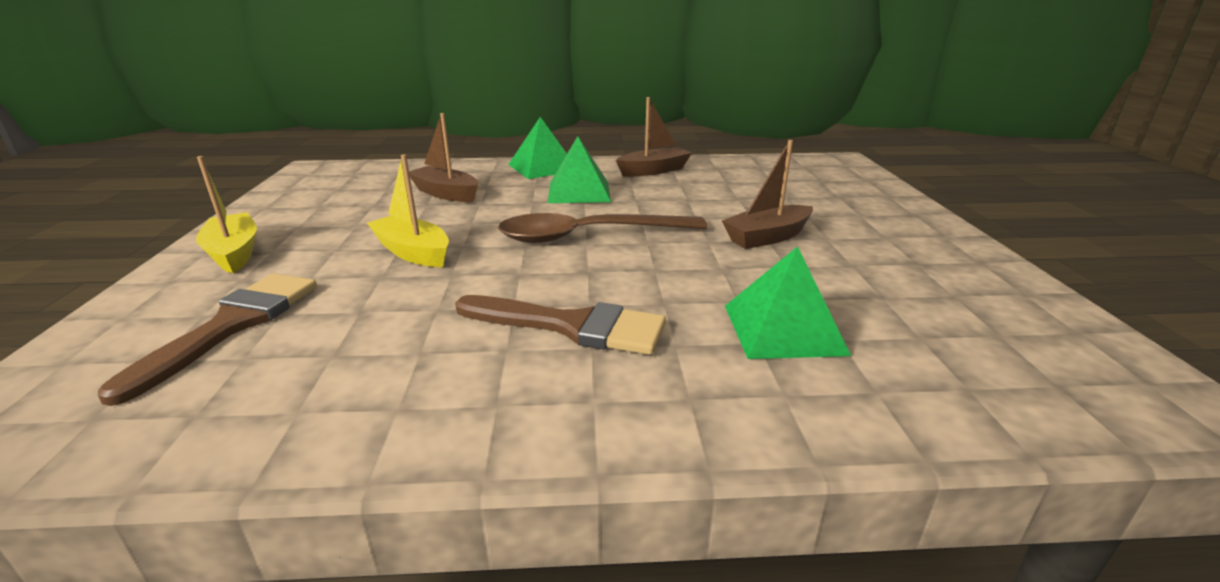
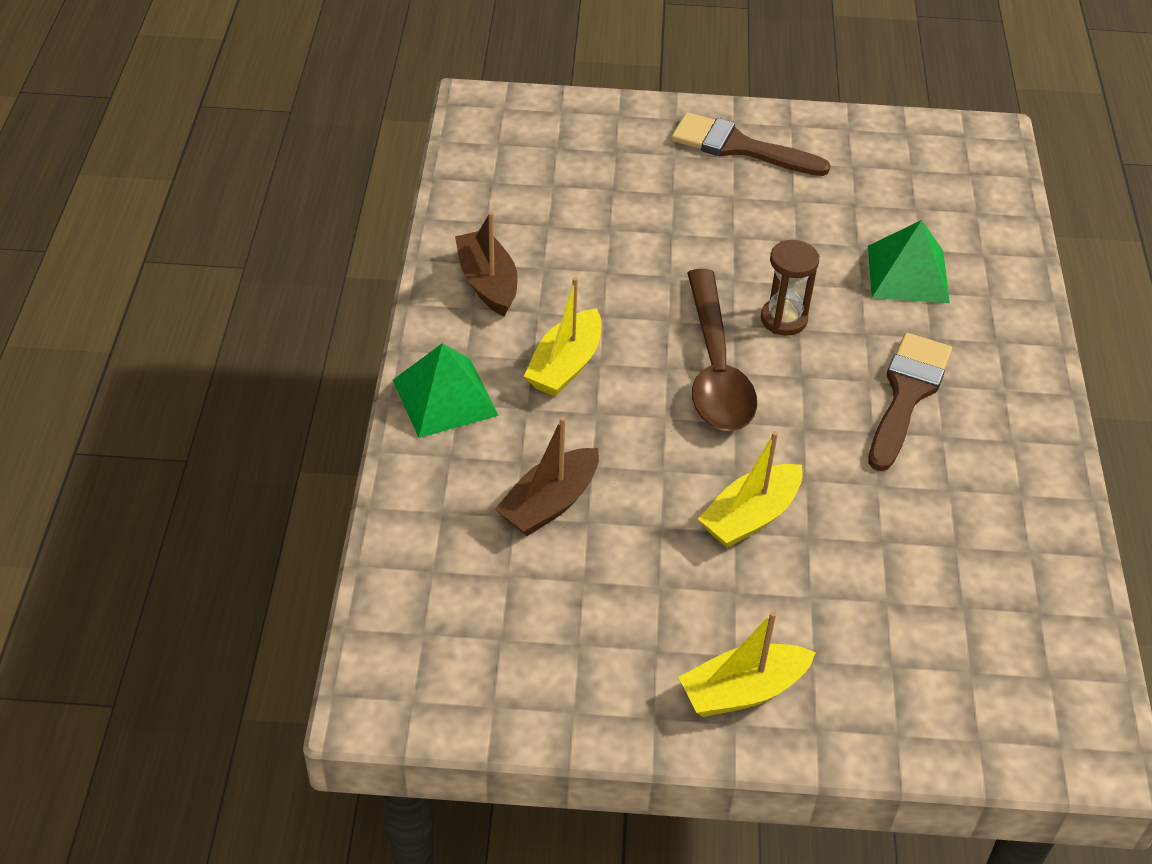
camera: 85 degrees left, 20 degrees up
brown brush [98,273,317,406] -> brown brush moved to [671,112,831,176]
green pyramid [548,136,611,203] -> yellow boat [524,277,602,397]
brown boat [722,140,813,249] -> none
none -> brown hourglass [761,240,819,336]

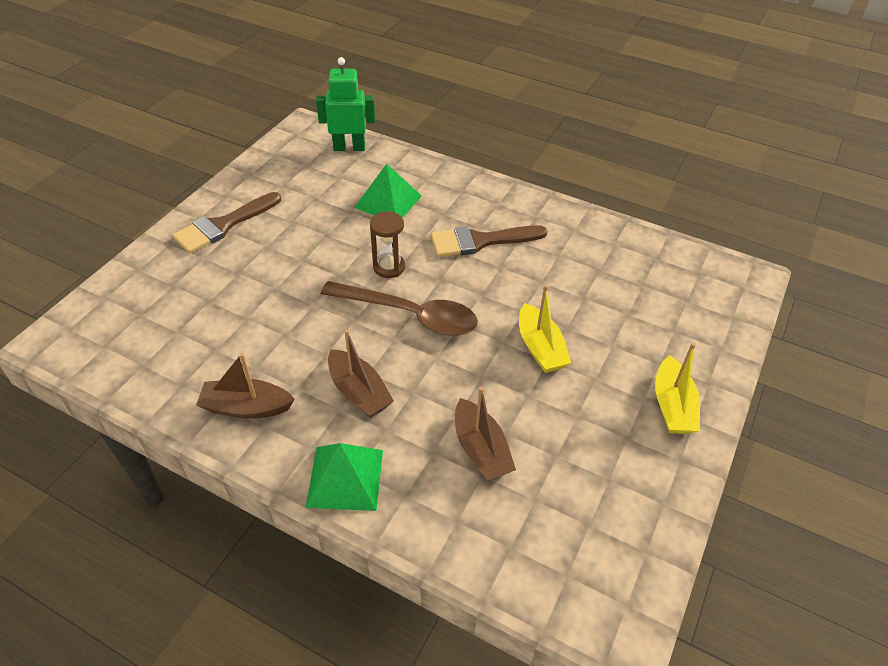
camera: 65 degrees left, 0 degrees up
yellow boat [524,277,602,397] -> brown boat [328,330,394,418]
brown brush [868,333,952,471] -> brown brush turned 60 degrees counterclockwise [431,225,547,257]
none -> green robot [316,57,375,151]

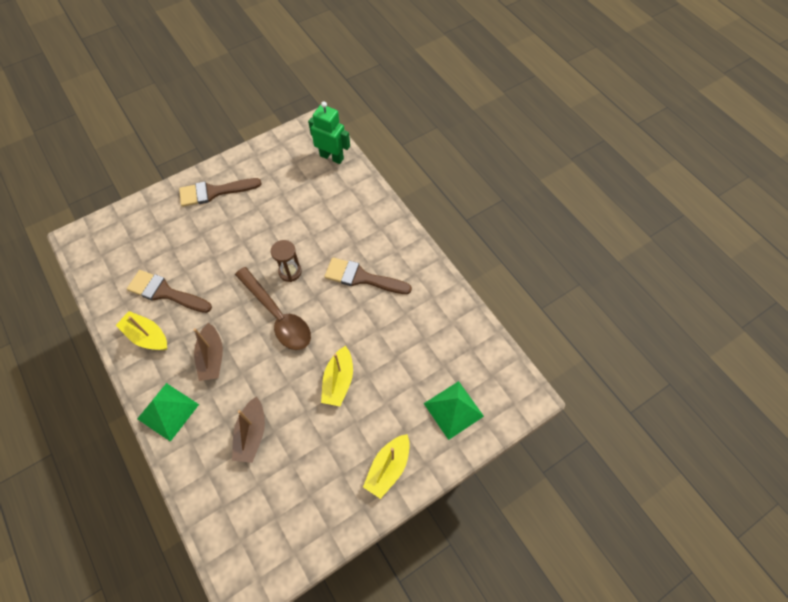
camera: 30 degrees right, 15 degrees up
brown boat [196,353,295,419] -> yellow boat [116,311,167,350]
green pyramid [354,164,422,218] -> green pyramid moved to [424,381,484,440]
none -> brown brush [127,270,212,313]

